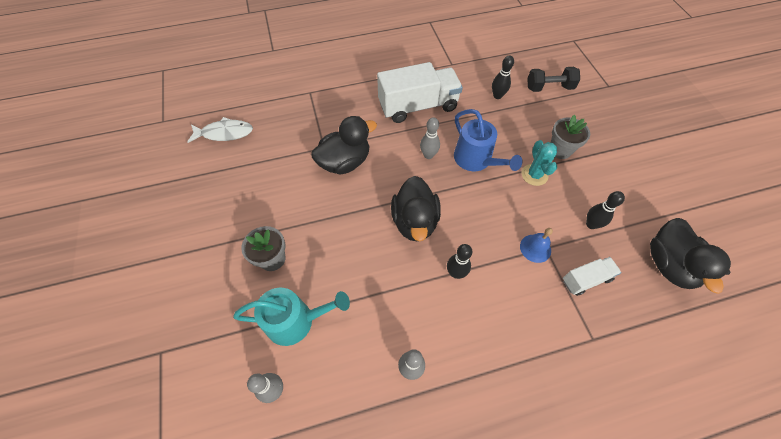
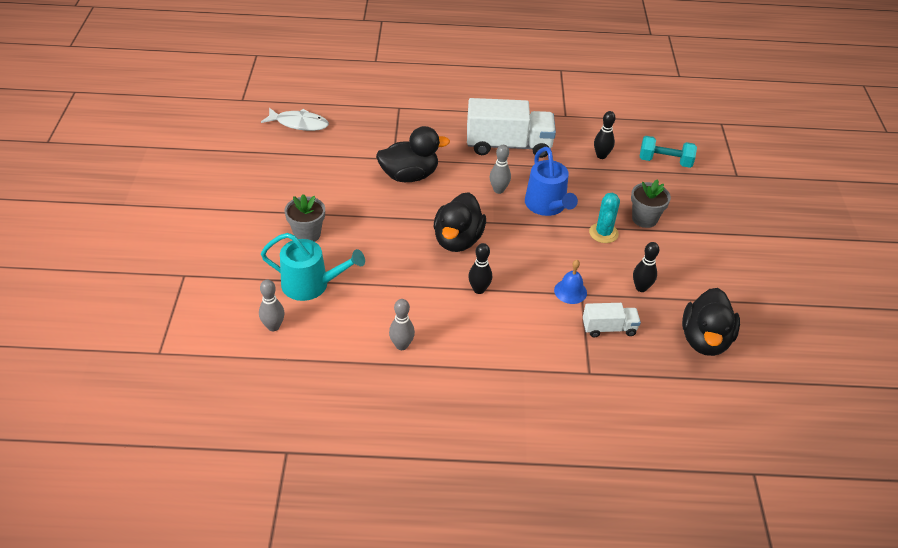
camera: 15 degrees right, 15 degrees down
black dumbbell [527,67,580,92] -> turquoise dumbbell [640,136,697,168]

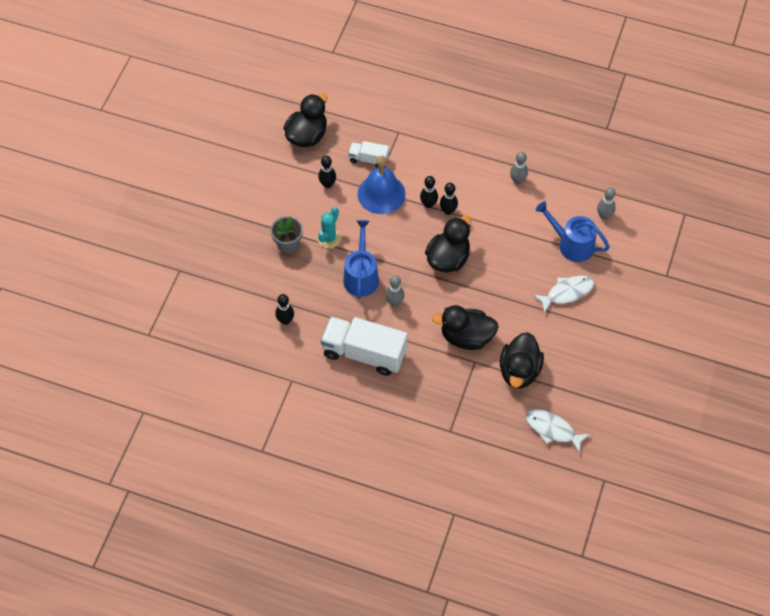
camera: 160 degrees left, 15 degrees up
turquoise watering can [261,233,365,301] -> blue watering can [536,201,610,262]
grey flower pot [284,194,325,242] -> white fish [533,276,594,313]
blue bell [554,260,587,304] -> blue bell [358,155,405,214], size x1.91
turquoise dumbbell [640,136,697,168] -> none
none -> black bowling pin [420,176,438,208]
none -> black duck [500,332,544,388]

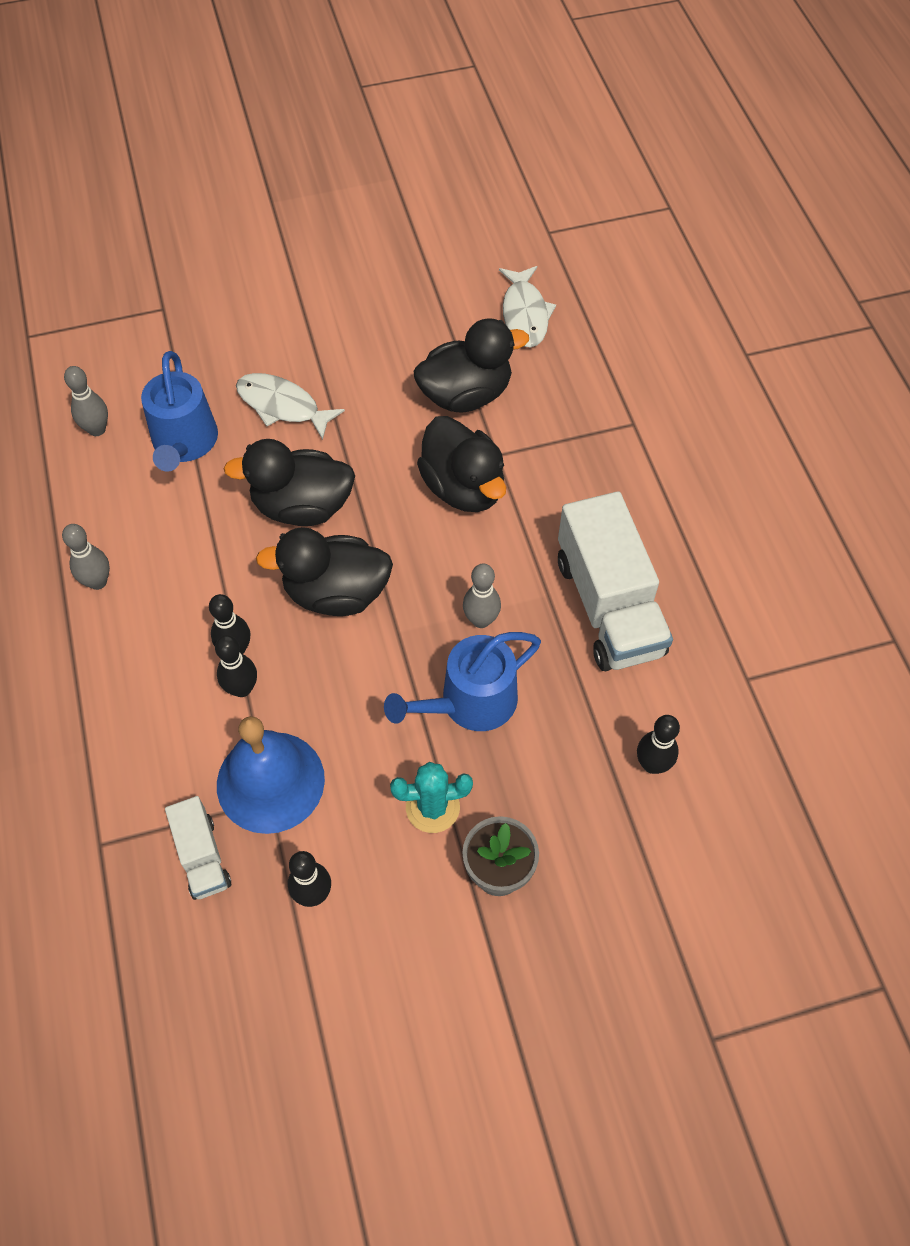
camera: 125 degrees left, 0 degrees up
black duck [284,93,327,147] -> black duck moved to [223,439,355,526]

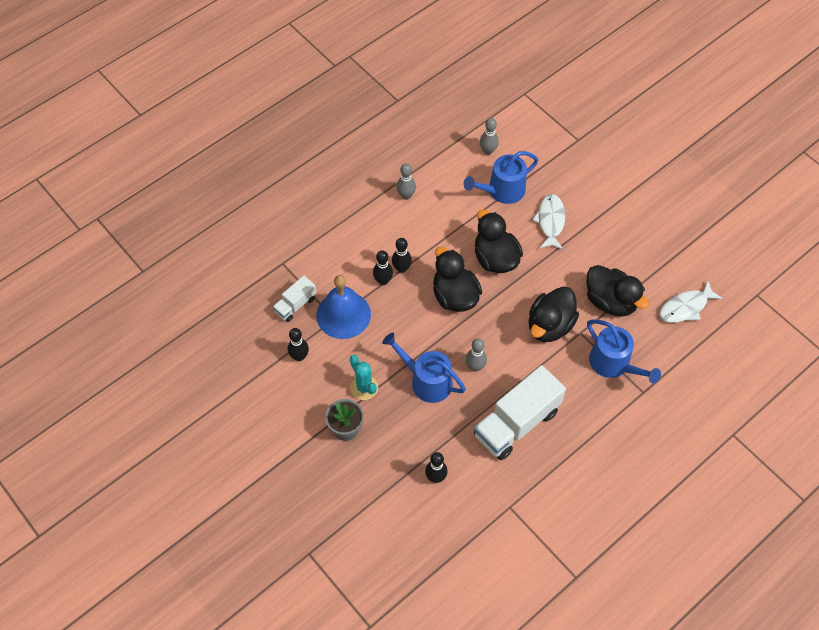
camera: 65 degrees right, 0 degrees up
none -> blue watering can [587,319,661,383]

